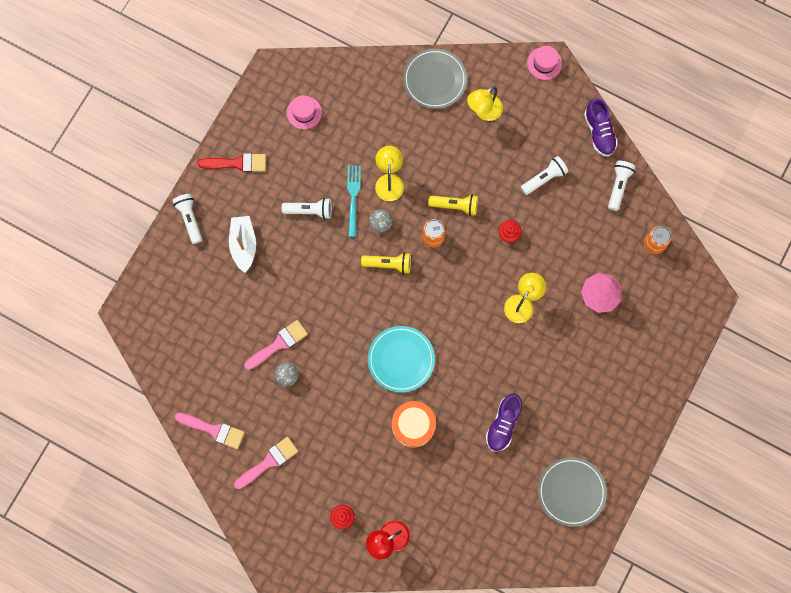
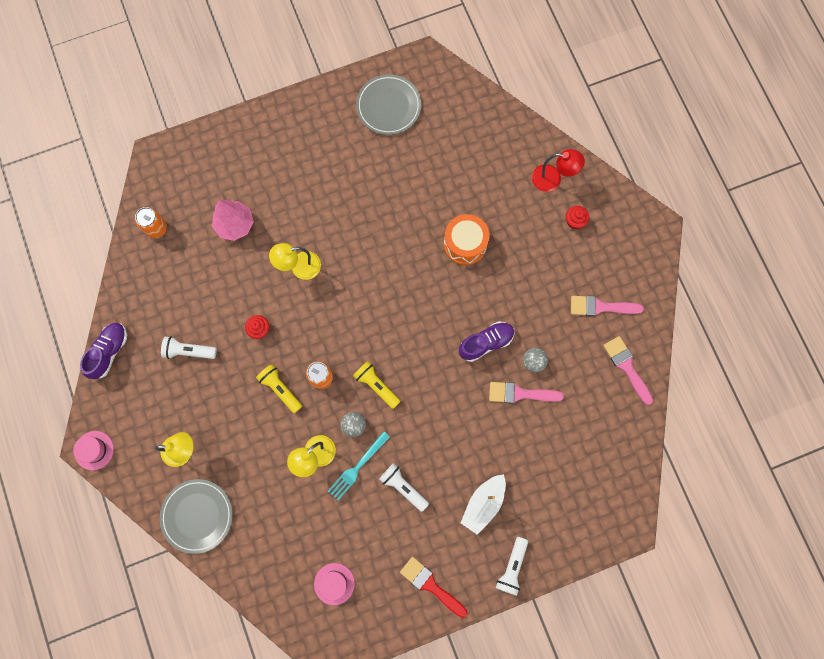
camera: 140 degrees left, 0 degrees up
turquoise plate [368,326,435,393] -> none
purple shoe [486,394,522,452] -> purple shoe moved to [459,321,515,362]
white flashlight [608,161,635,211] -> none

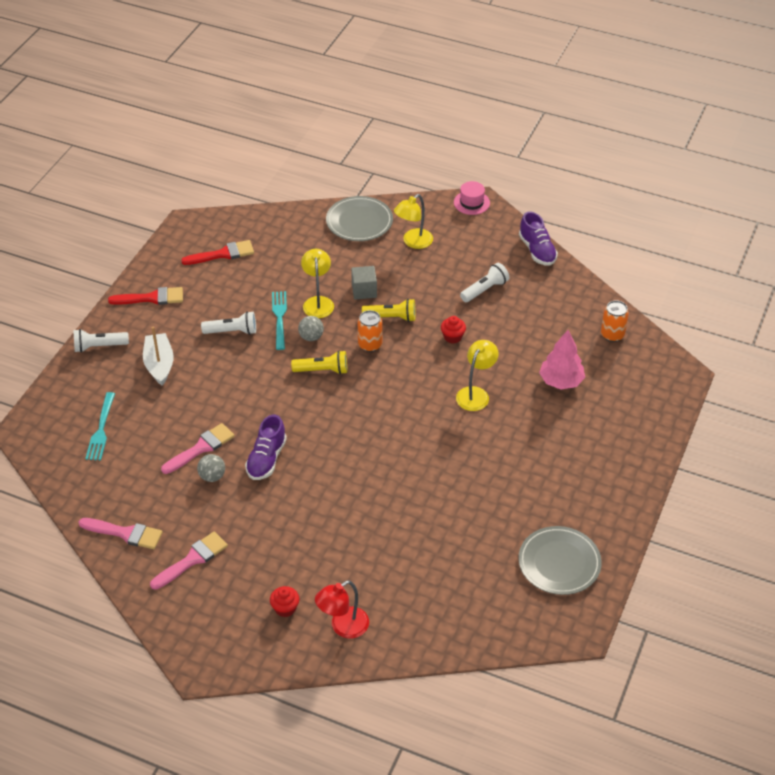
camera: 135 degrees right, 30 degrees down
pink hat [314,563,355,605] -> red brush [181,240,254,265]
orange drum [444,214,489,265] -> none
white flashlight [496,537,528,596] -> white flashlight turned 75 degrees counterclockwise [74,329,129,353]
none -> turquoise fork [85,392,115,460]
none -> grey cube [351,266,377,299]

